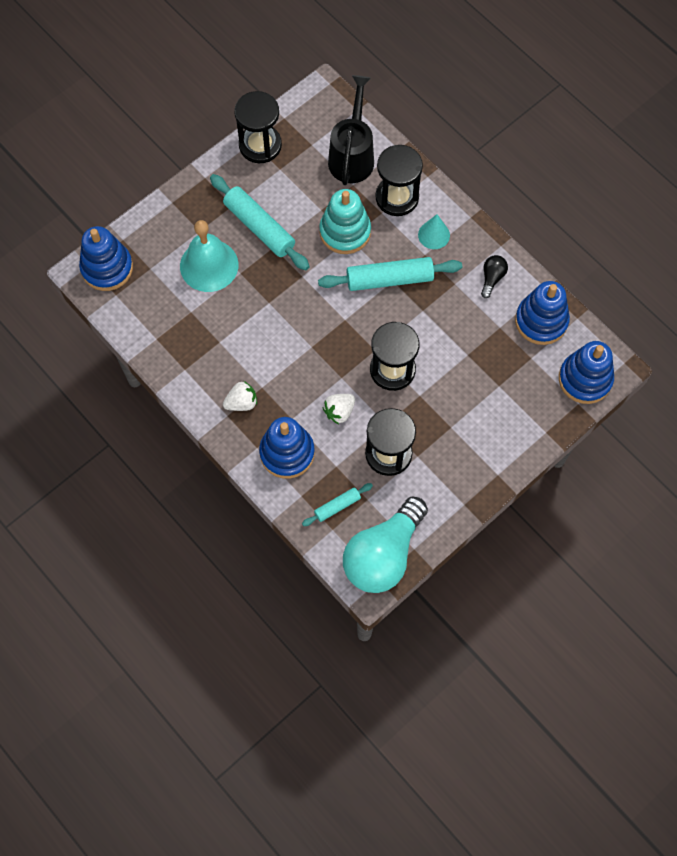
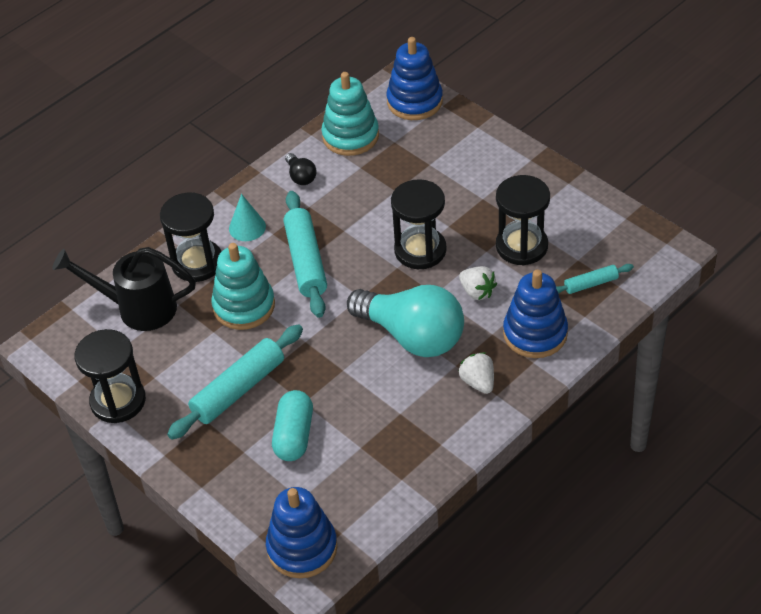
camera: 90 degrees left, 20 degrees down
turquoise bell [180,220,238,292] -> turquoise capsule [272,390,313,461]
turquoise rolling pin [302,483,373,526] -> turquoise rolling pin turned 75 degrees counterclockwise [556,264,634,294]
turquoise light bulb [343,497,428,593] -> turquoise light bulb moved to [347,285,464,357]
black light bulb [481,255,508,298] -> black light bulb turned 135 degrees counterclockwise [285,153,317,185]
blue stacking toy [515,281,570,345] -> turquoise stacking toy [321,72,379,156]

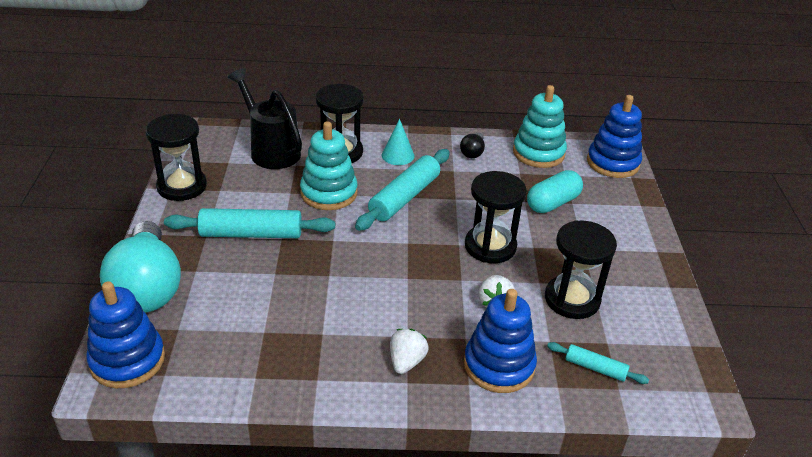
camera: 40 degrees right, 10 degrees down
turquoise capsule [272,390,313,461] -> turquoise capsule moved to [527,170,583,213]
turquoise light bulb [347,285,464,357] -> turquoise light bulb moved to [100,221,181,313]

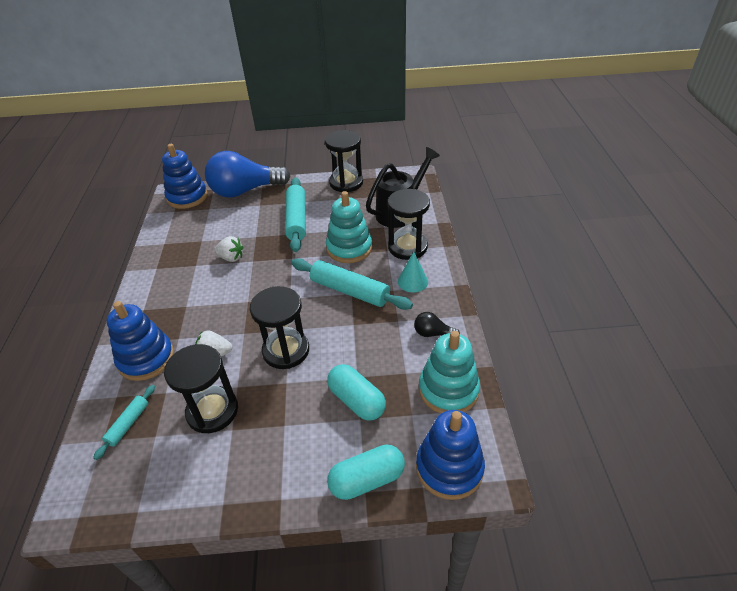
camera: 90 degrees right, 5 degrees up
turquoise light bulb [100,221,181,313] -> blue light bulb [205,151,290,198]
white strawberry [390,329,429,374] -> white strawberry moved to [214,236,243,262]
none -> turquoise capsule [327,445,405,500]

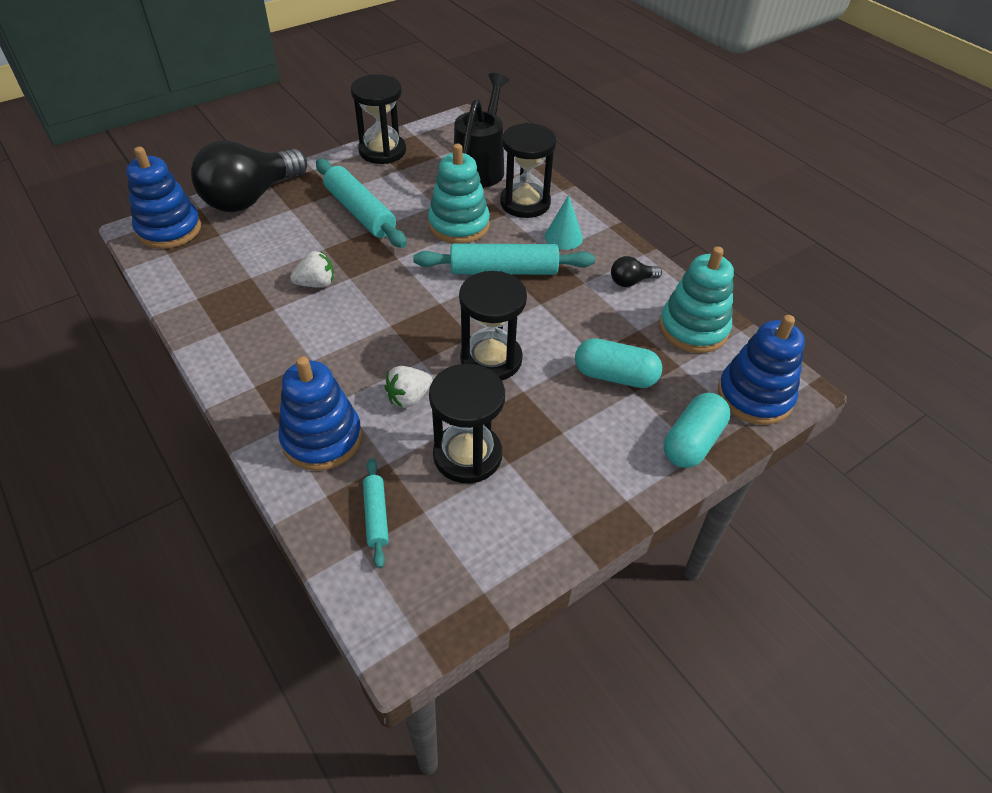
camera: 35 degrees left, 5 degrees up
blue light bulb [205,151,290,198] -> black light bulb [191,140,307,212]

